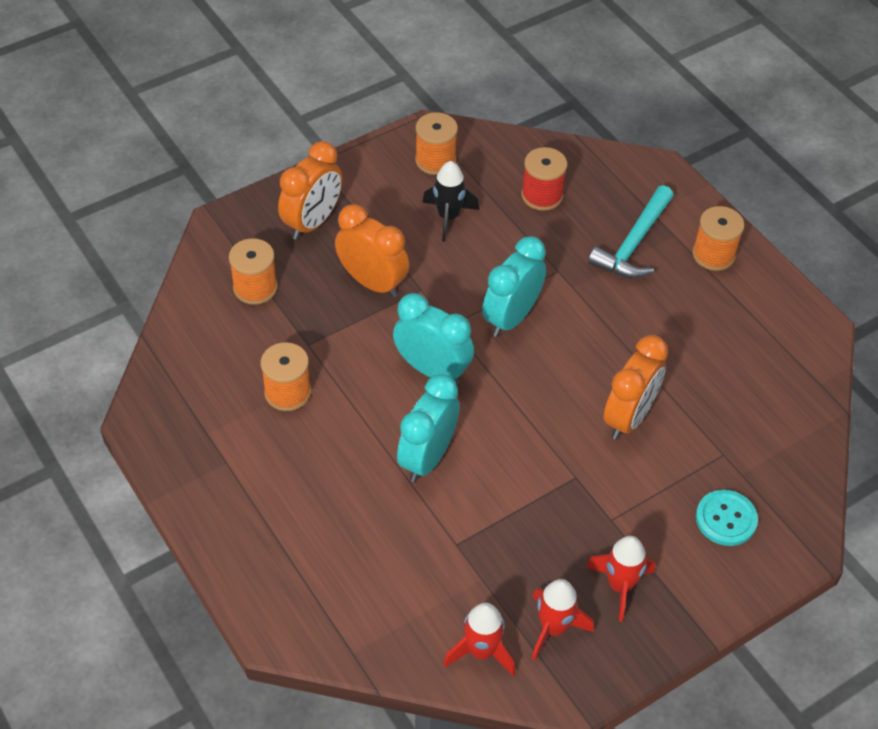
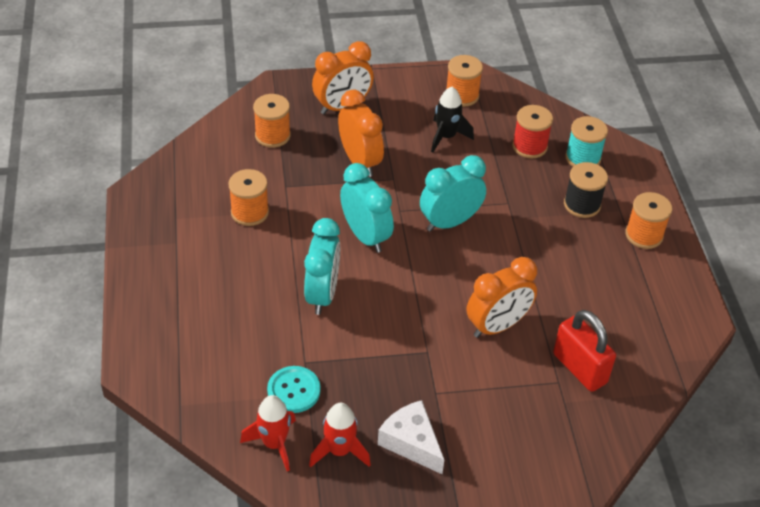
camera: 25 degrees right, 5 degrees down
turquoise clock [397,374,460,482] -> turquoise clock turned 135 degrees clockwise [304,218,340,315]
red rocket [585,536,655,622] -> white cheese [378,400,444,474]
turquoise hammer [588,185,674,278] -> black spool [564,162,608,218]
turquoise button [696,490,758,546] -> turquoise button moved to [267,366,320,413]
none -> red padlock [553,310,616,392]
none -> turquoise spool [565,116,608,167]

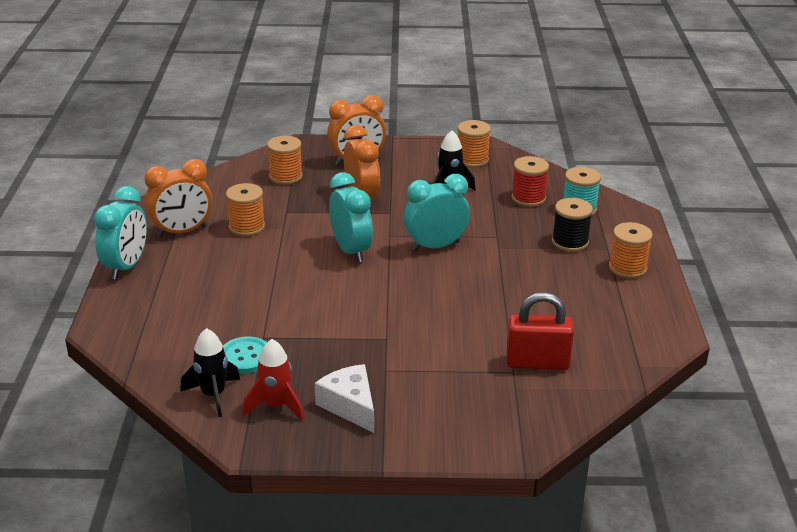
camera: 10 degrees right, 15 degrees down
red rocket [240,395,296,471] -> black rocket [180,328,240,417]
turquoise clock [304,218,340,315] -> turquoise clock moved to [94,186,147,280]
orange clock [467,257,537,338] -> orange clock moved to [144,159,212,237]
red padlock [553,310,616,392] -> red padlock turned 60 degrees counterclockwise [506,292,574,370]

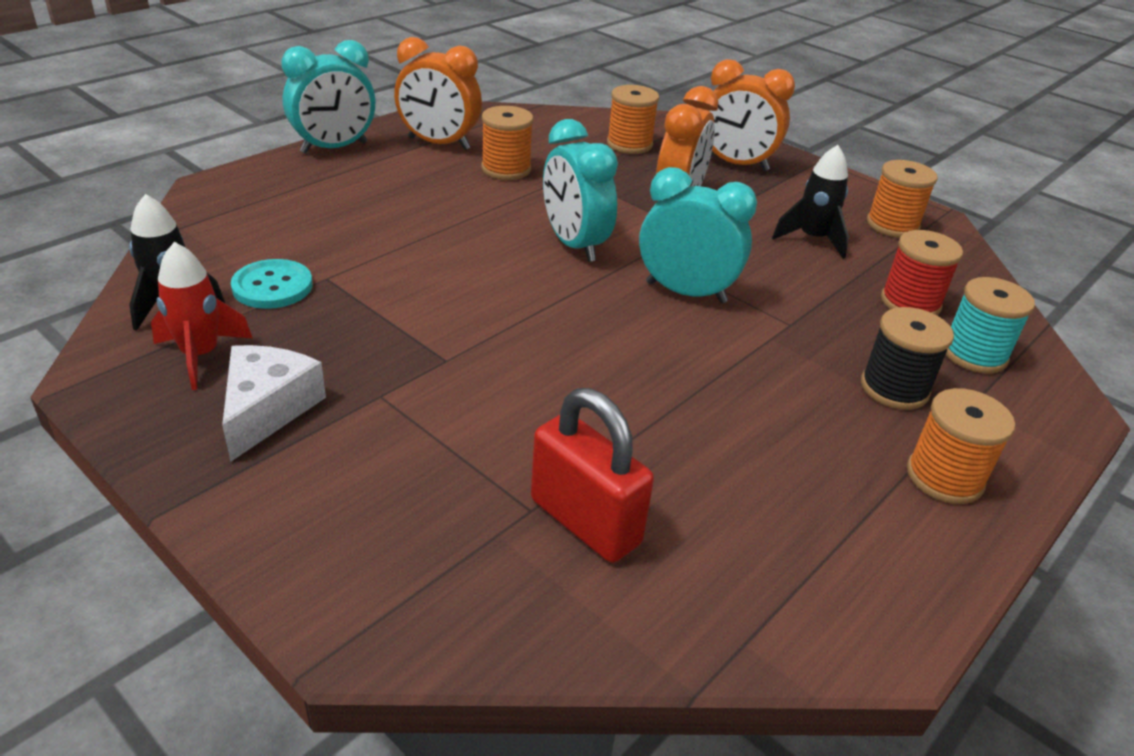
camera: 40 degrees right, 5 degrees up
turquoise clock [329,172,373,263] -> turquoise clock turned 135 degrees clockwise [543,119,618,262]

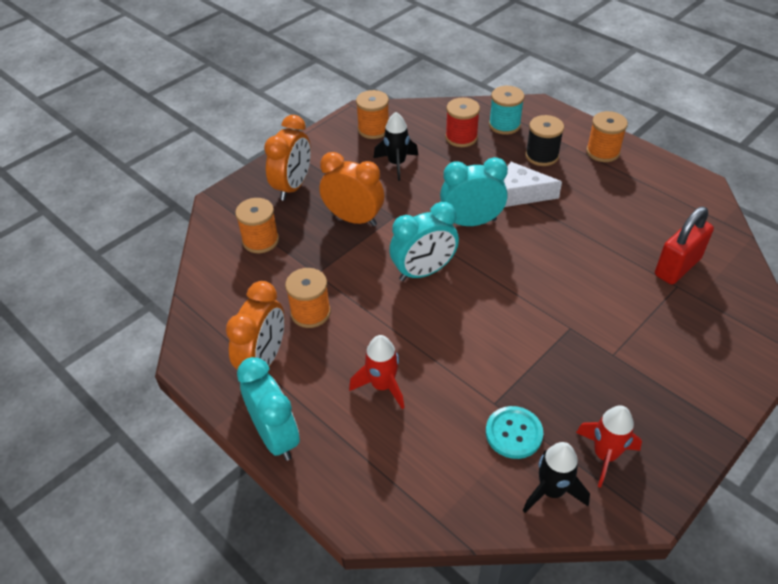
camera: 85 degrees left, 10 degrees up
white cheese [222,345,326,461] -> white cheese moved to [504,162,562,207]
turquoise clock [639,167,757,303] -> turquoise clock turned 60 degrees clockwise [440,157,508,226]
none -> red rocket [349,335,404,409]

